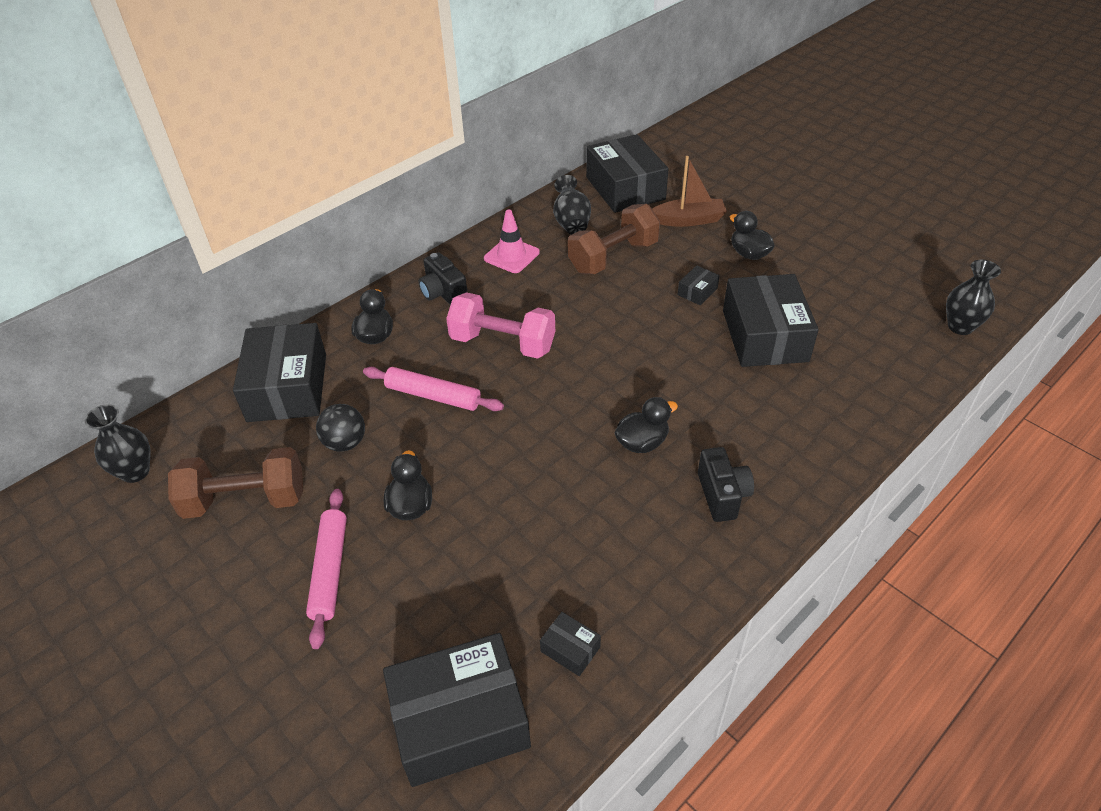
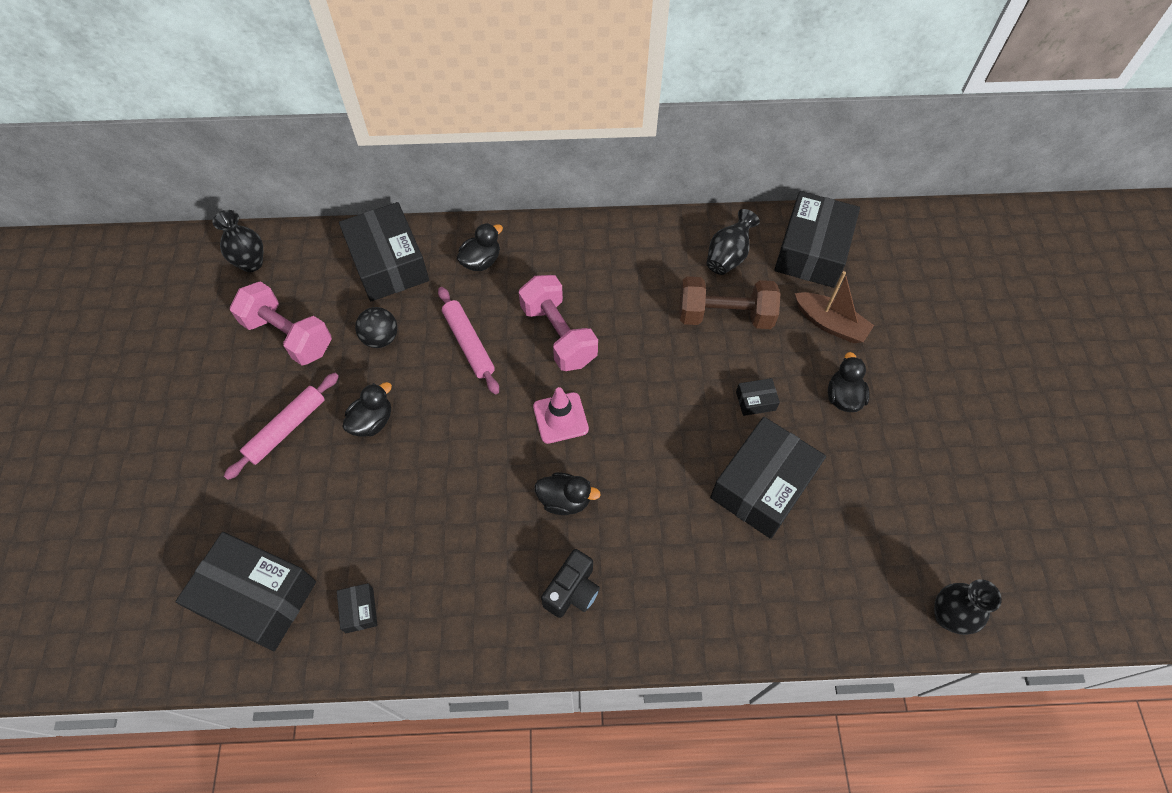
camera: 40 degrees right, 15 degrees up
brown dumbbell [168,447,303,519] -> pink dumbbell [230,281,332,365]
black box [233,323,326,422] -> black box turned 60 degrees counterclockwise [339,202,429,301]
black camera [419,252,468,305] -> none
pink traffic cone [484,210,540,273] -> pink traffic cone moved to [533,387,589,444]

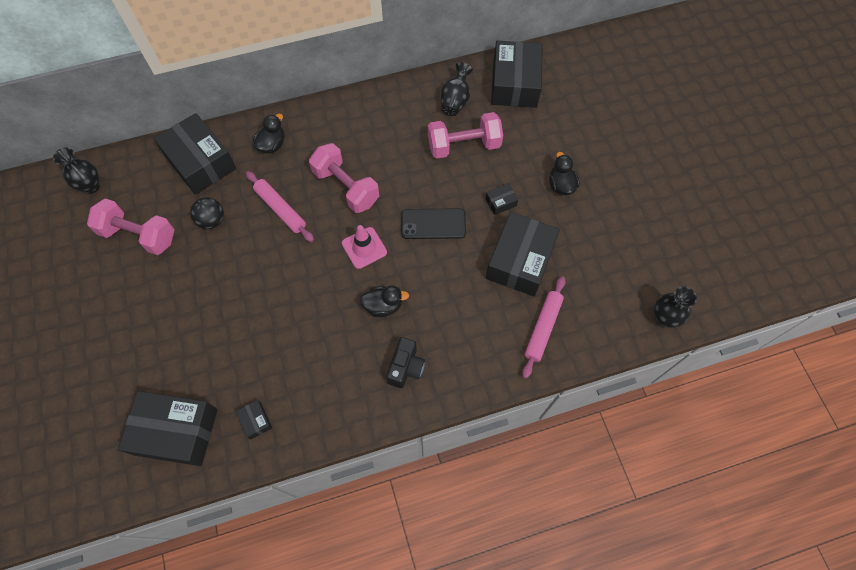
camera: 15 degrees left, 5 degrees up
pink rolling pin [224,373,339,480] -> pink rolling pin moved to [522,276,565,379]
black duck [342,382,392,437] -> none
brown dumbbell [679,276,781,329] -> pink dumbbell [428,112,503,159]
brown boat [795,271,874,343] -> none
none -> black phone [401,208,466,239]

